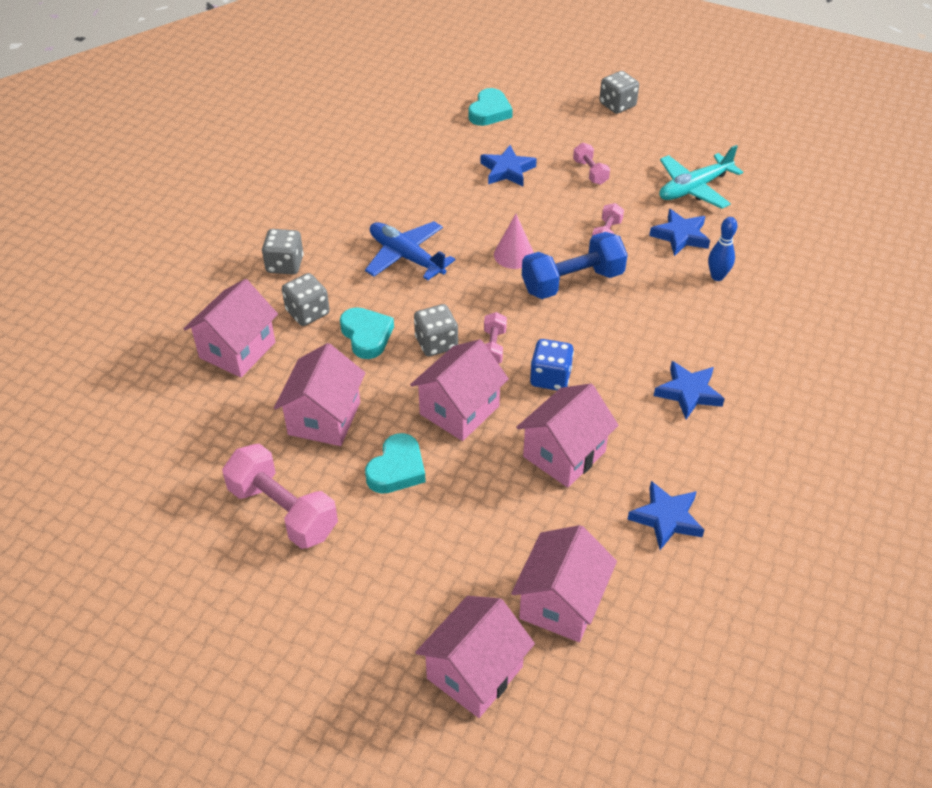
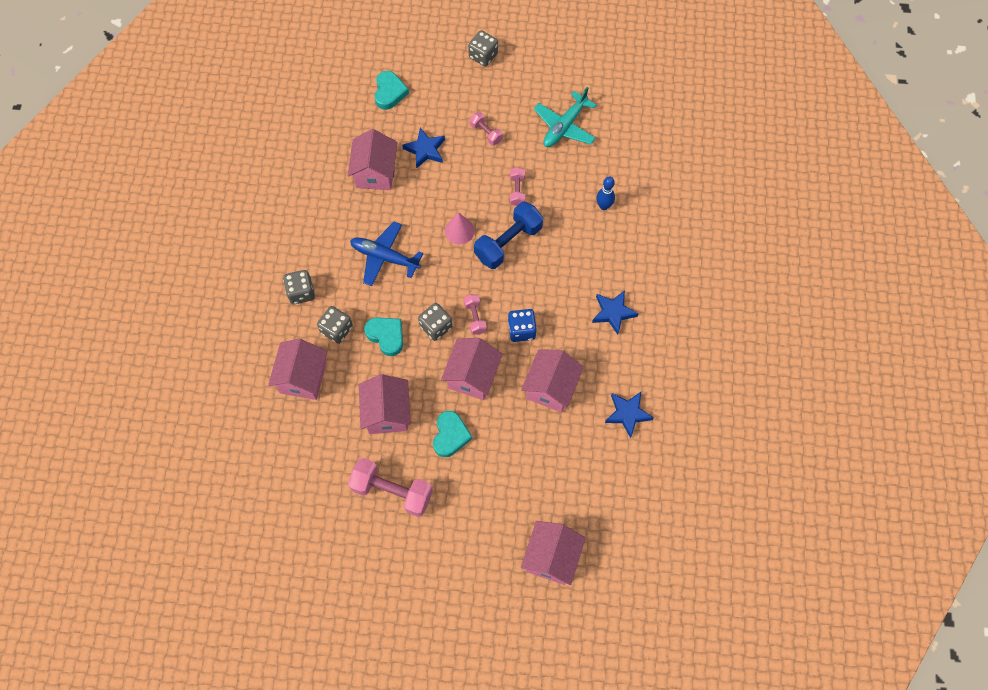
camera: 20 degrees left, 20 degrees up
pink house [511,525,617,642] -> pink house moved to [348,129,398,190]
blue star [649,209,710,256] -> none

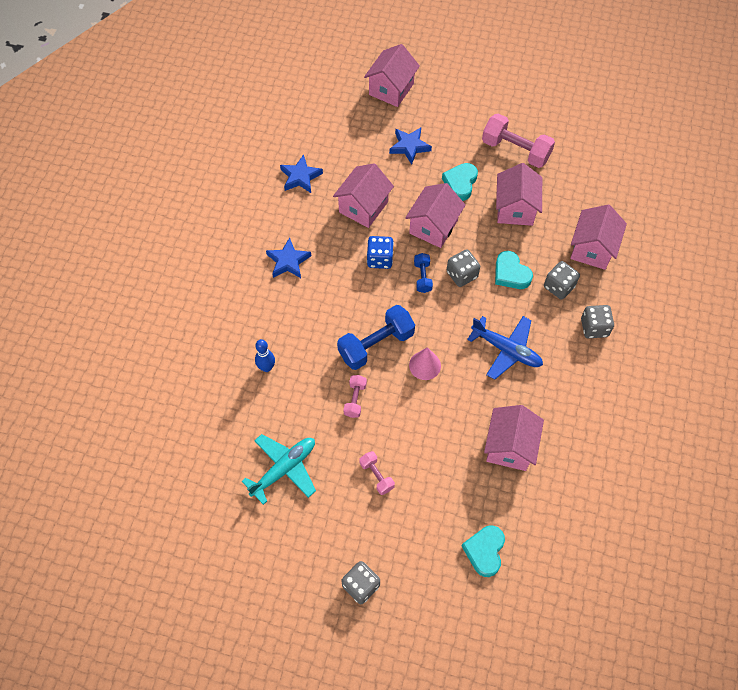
camera: 170 degrees left, 5 degrees down
blue star [402,128,445,169] -> blue star moved to [389,128,432,164]
pink dumbbell [463,294,487,335] -> blue dumbbell [414,253,433,293]

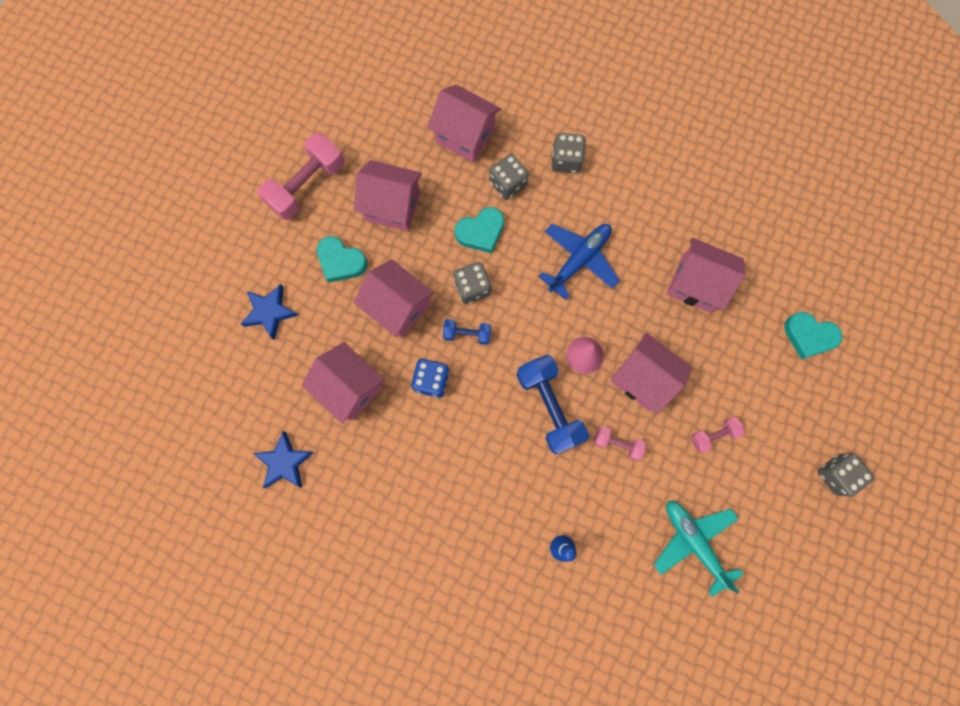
camera: 80 degrees left, 15 degrees up
blue star [266,237,311,278] -> none
pink house [364,44,420,107] -> pink house moved to [610,333,693,414]

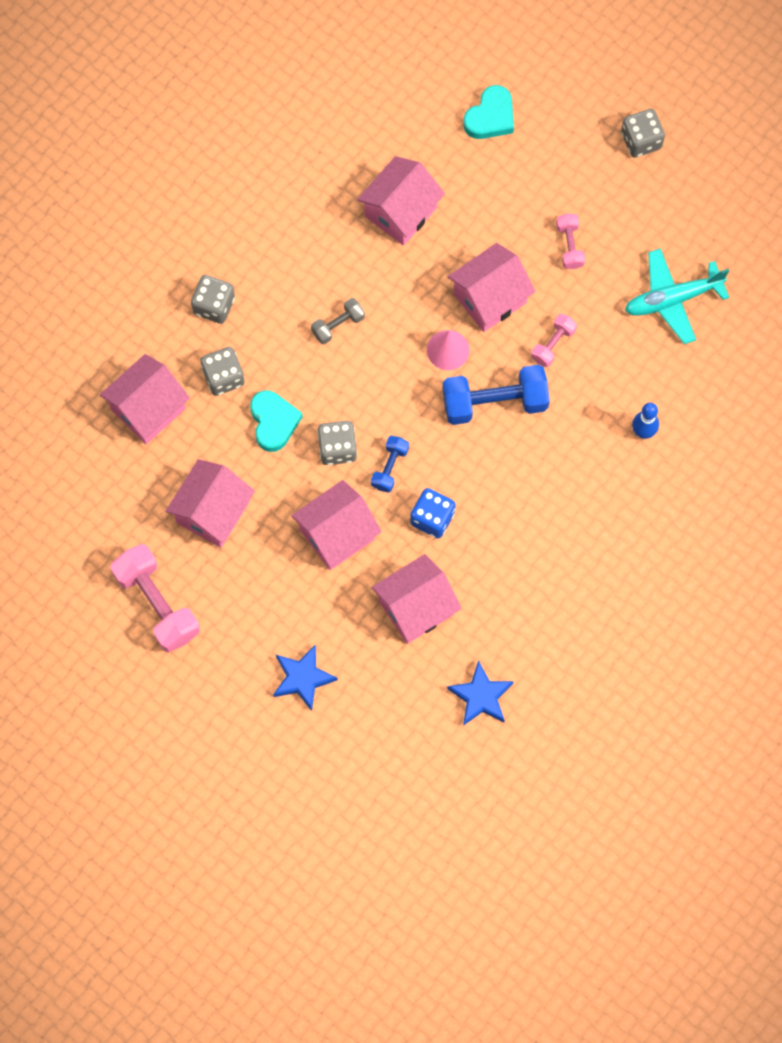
camera: 75 degrees left, 5 degrees down
turquoise heart [317,236,367,283] -> none
blue plane [538,224,620,300] -> grey dumbbell [311,298,365,344]

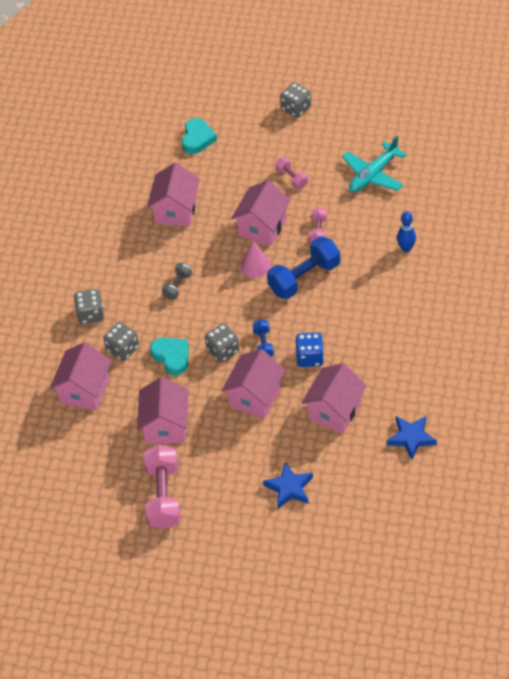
camera: 25 degrees left, 20 degrees down
pink dumbbell [111,544,200,652] -> pink dumbbell turned 60 degrees clockwise [144,445,180,529]

